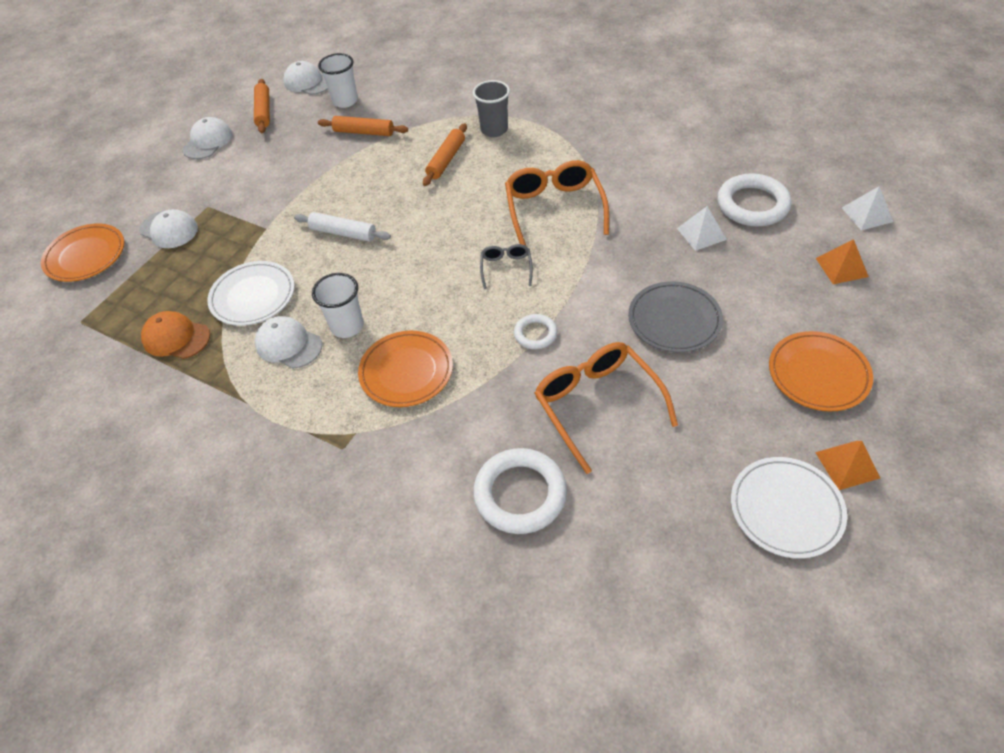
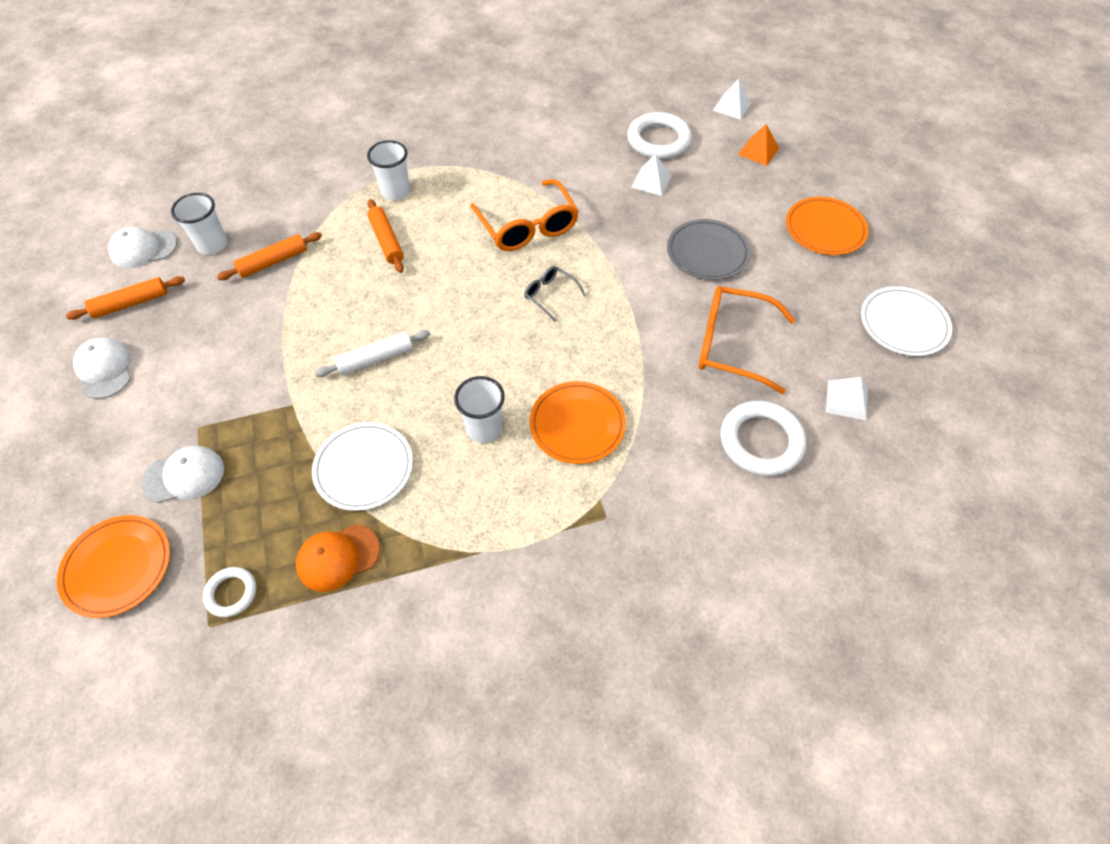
camera: 50 degrees left, 5 degrees up
orange rolling pin [254,79,270,133] -> orange rolling pin turned 60 degrees counterclockwise [66,276,185,320]
white cap [255,316,322,369] -> none
grey cup [473,80,510,137] -> white cup [367,140,410,201]
orange glasses [505,160,609,246] -> orange glasses turned 150 degrees counterclockwise [470,179,579,251]
white ring [514,314,557,349] -> white ring moved to [203,567,256,617]
orange pyramid [815,441,880,490] -> none
none -> white pyramid [826,377,868,421]

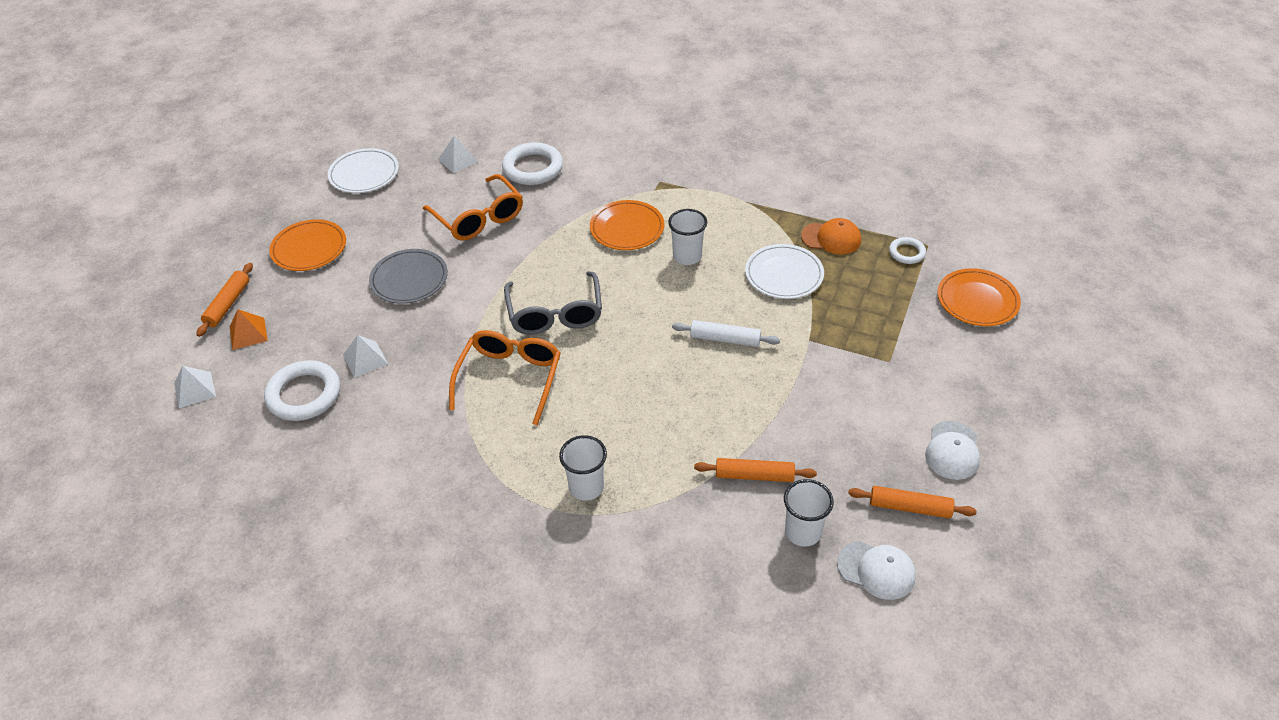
camera: 140 degrees left, 10 degrees down
white cap [142,445,224,503] -> none
orange rolling pin [367,199,404,273] -> orange rolling pin moved to [196,263,253,337]
grey glasses [524,266,586,322] -> grey glasses [504,271,602,335], size x1.96

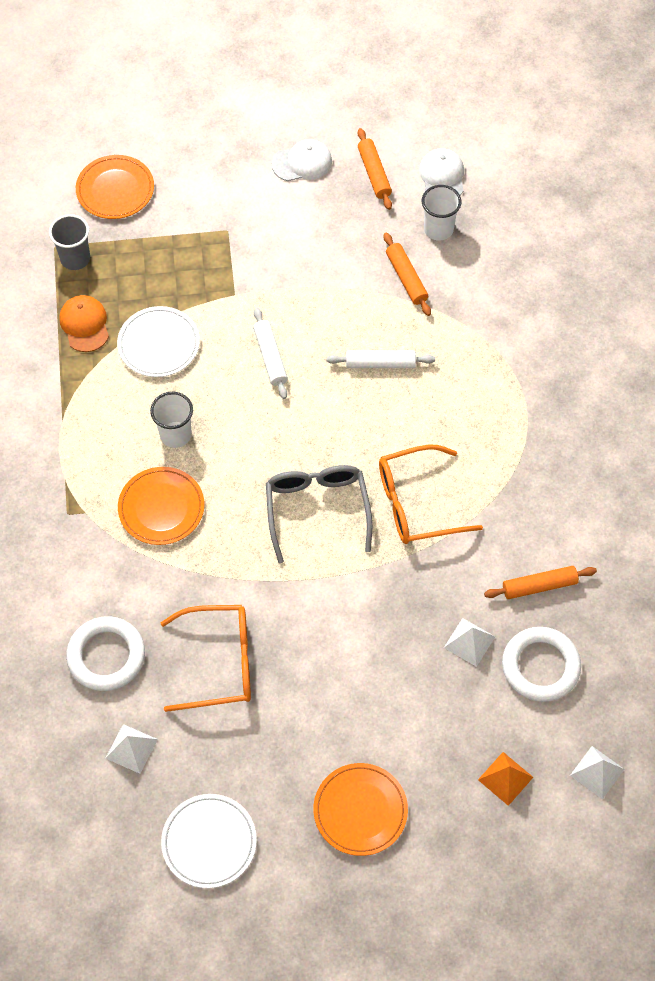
camera: 120 degrees left, 15 degrees up
orange rolling pin [196,263,253,337] -> orange rolling pin moved to [484,566,597,599]
grey plate [369,249,448,304] -> none
orange glasses [423,174,523,241] -> orange glasses turned 60 degrees clockwise [160,605,251,712]
grey glasses [504,271,602,335] -> grey glasses turned 60 degrees counterclockwise [266,465,372,563]
white cup [559,435,607,501] -> none
white ring [889,237,926,264] -> grey cup [49,214,90,270]
none -> white rolling pin [327,350,435,368]

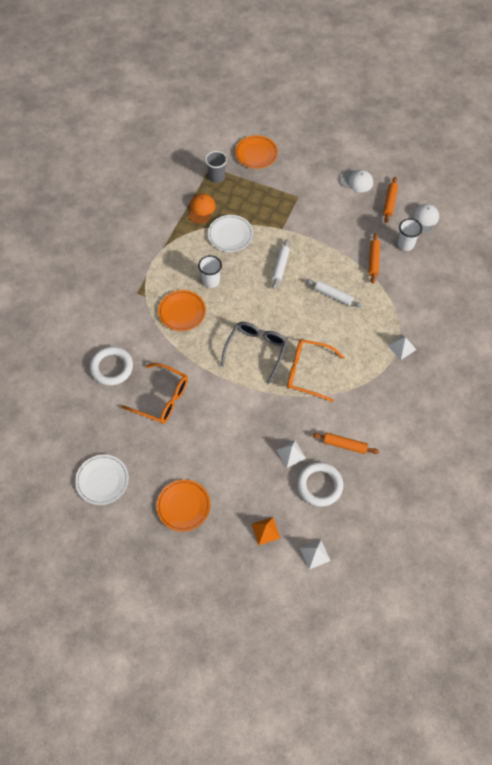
camera: 30 degrees right, 0 degrees up
white pyramid [105,724,158,774] -> white pyramid moved to [387,335,416,360]

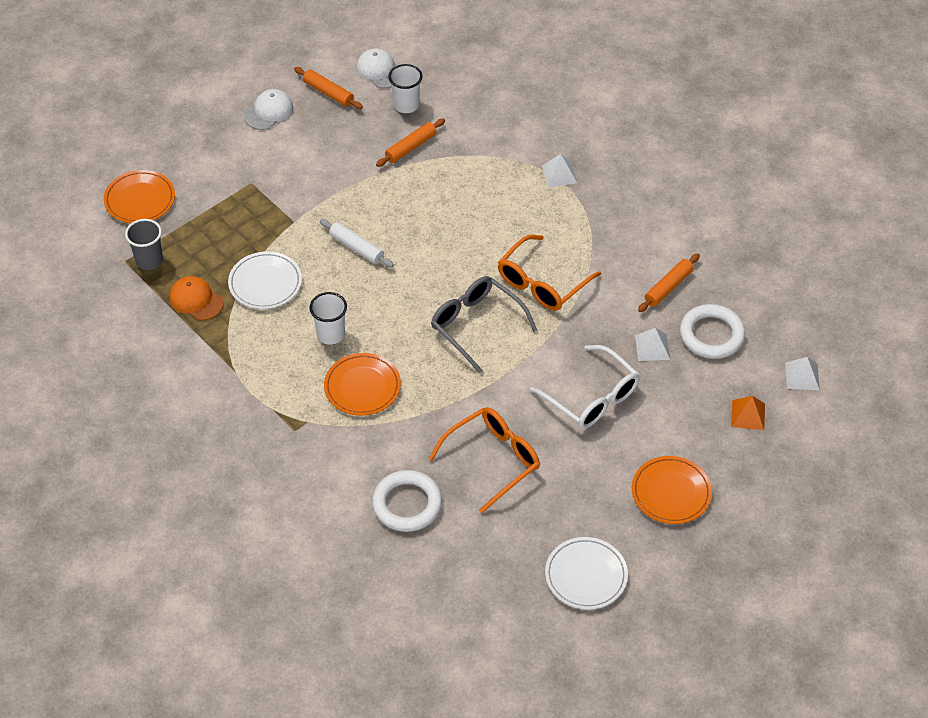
camera: 65 degrees left, 10 degrees down
white rolling pin [306,279,362,307] -> none
orange rolling pin [369,233,380,284] -> orange rolling pin turned 75 degrees counterclockwise [376,119,445,167]
none -> white glasses [530,345,640,429]

